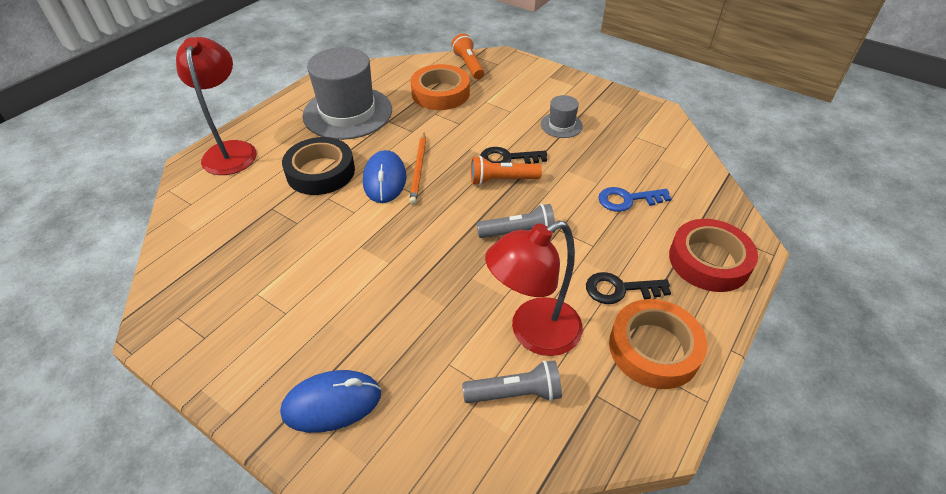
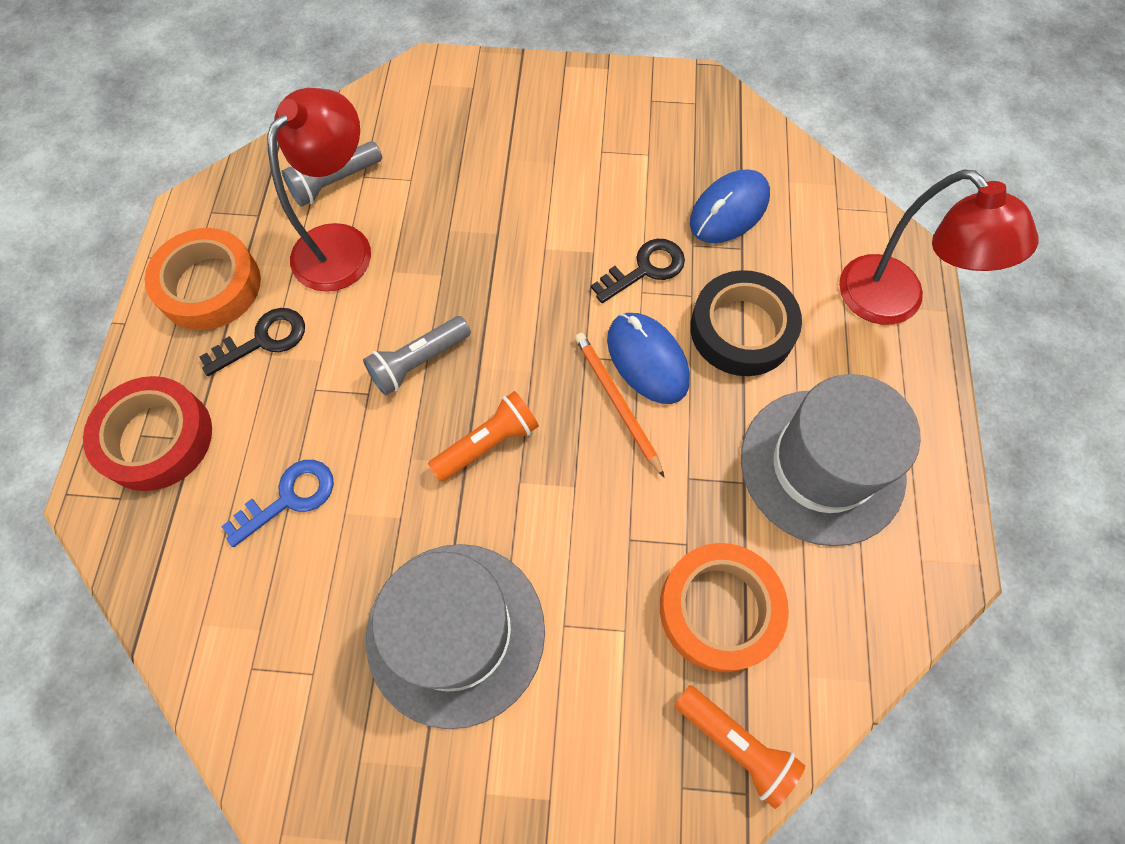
camera: 150 degrees right, 20 degrees up
blue mouse [280,370,381,433] -> blue mouse moved to [690,169,770,243]
black key [480,147,547,164] -> black key moved to [591,239,685,303]
grey hat [541,95,583,138] -> grey hat [366,544,545,729], size x2.17

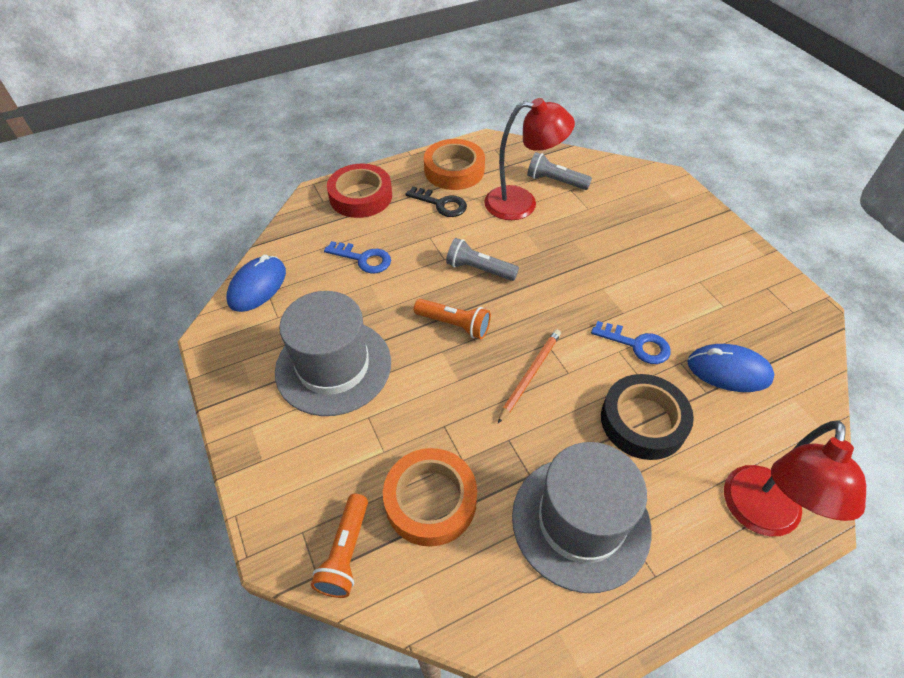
camera: 60 degrees right, 15 degrees down
black key [591,239,685,303] -> blue key [591,321,671,364]
blue mouse [607,313,690,404] -> blue mouse moved to [226,255,286,312]

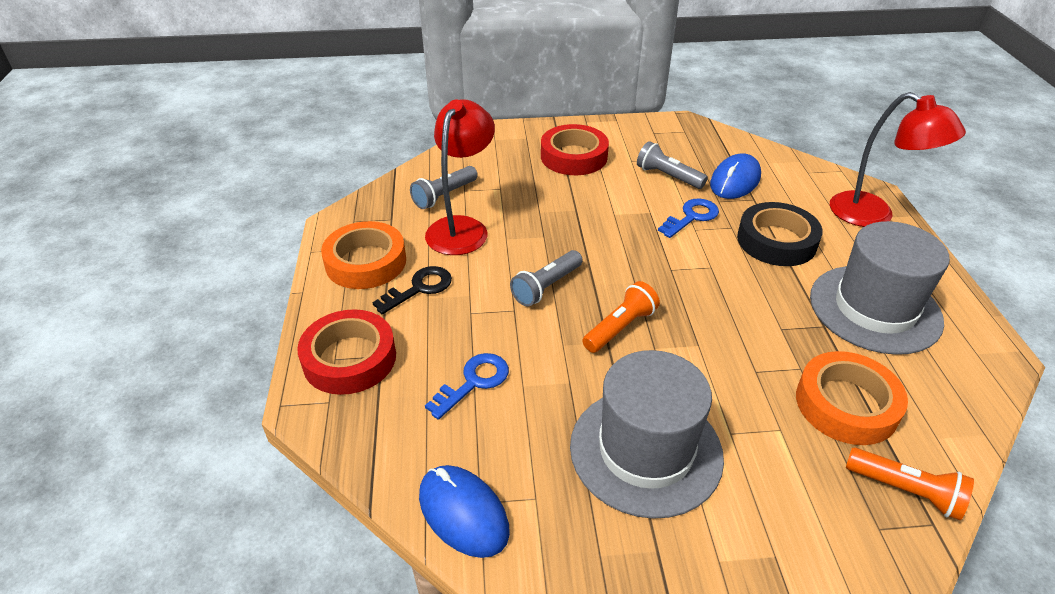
camera: 70 degrees left, 10 degrees down
orange pencil [498,329,561,423] -> none
none -> red tape [541,124,609,175]
none -> grey flashlight [637,141,708,189]

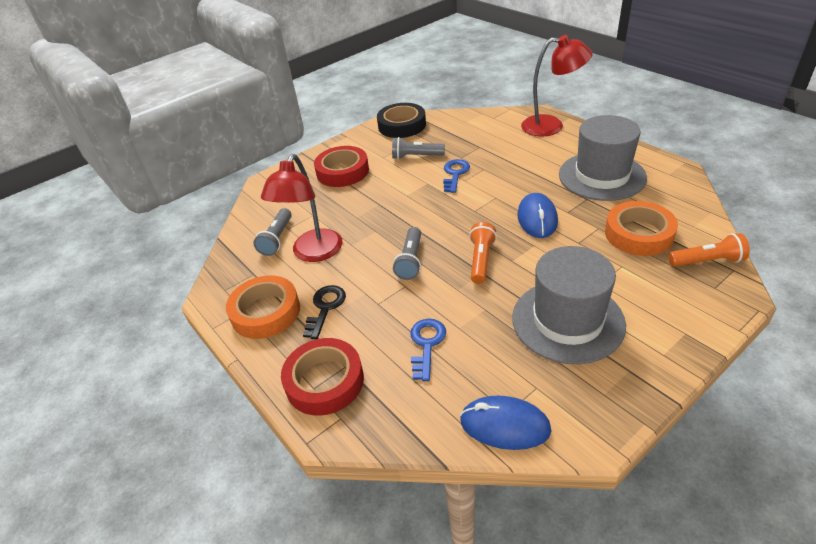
camera: 30 degrees left, 0 degrees up
red lamp [425,99,495,255] -> red lamp turned 150 degrees counterclockwise [261,154,343,262]
blue mouse [710,154,761,199] -> blue mouse moved to [517,193,558,238]
black tape [737,202,823,266] -> black tape moved to [377,103,426,138]

